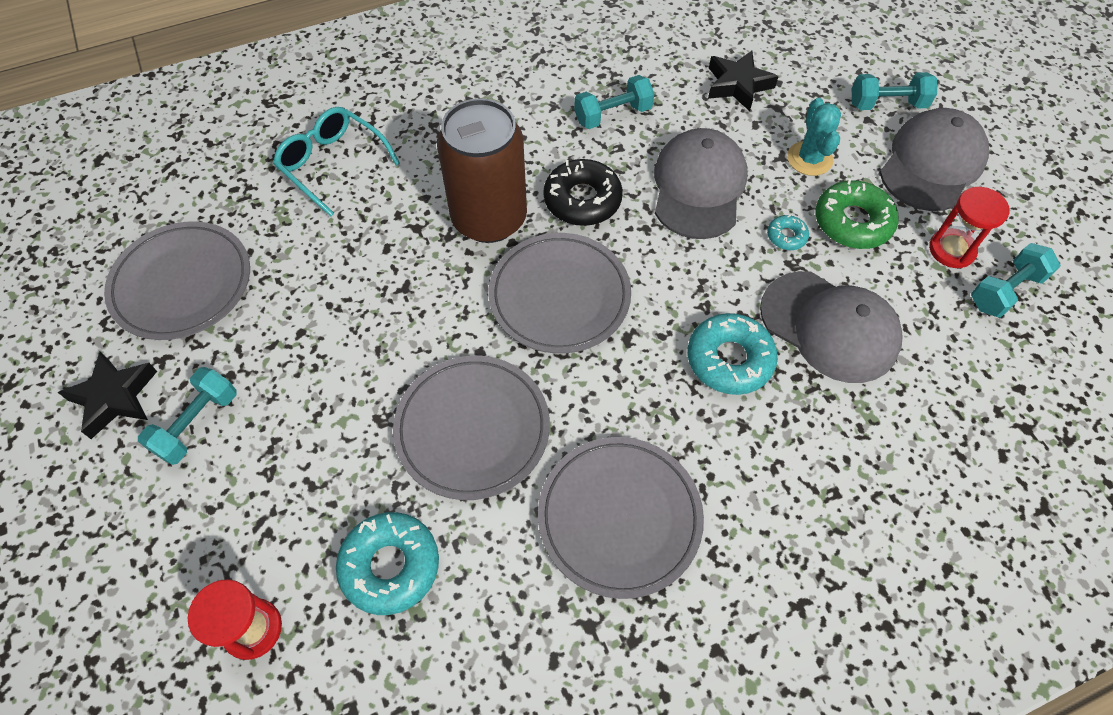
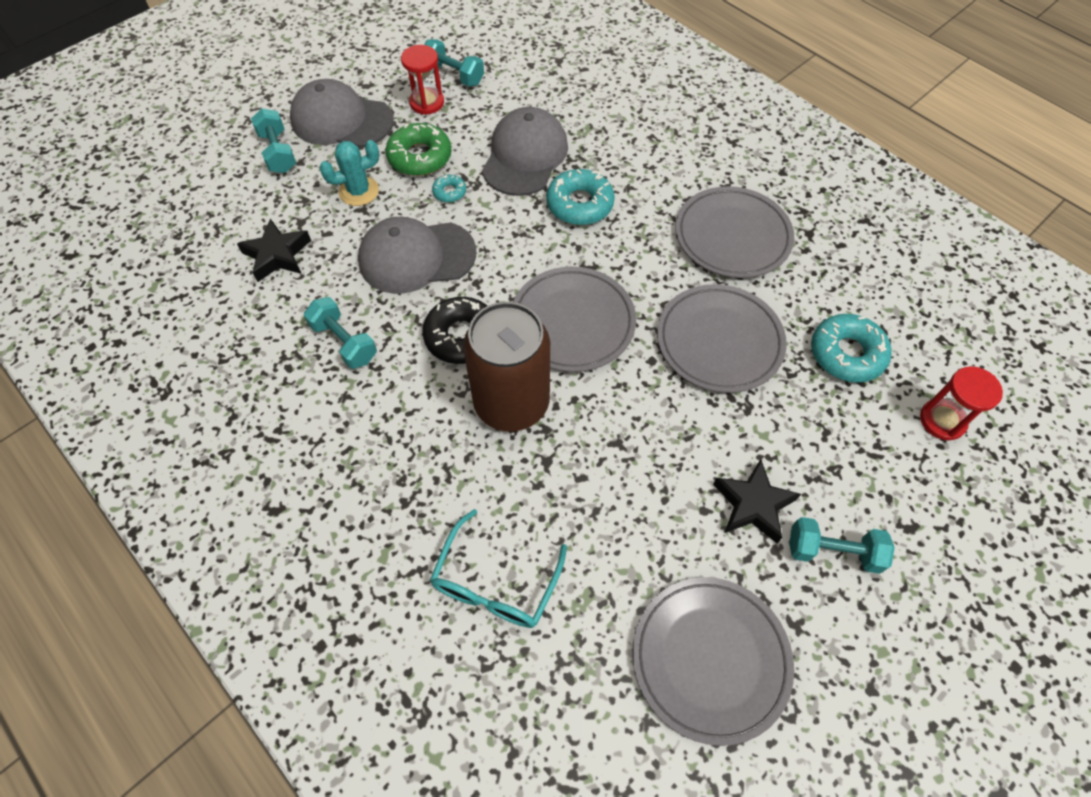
camera: 110 degrees left, 0 degrees up
black star [57,352,157,439] -> black star moved to [713,459,801,543]

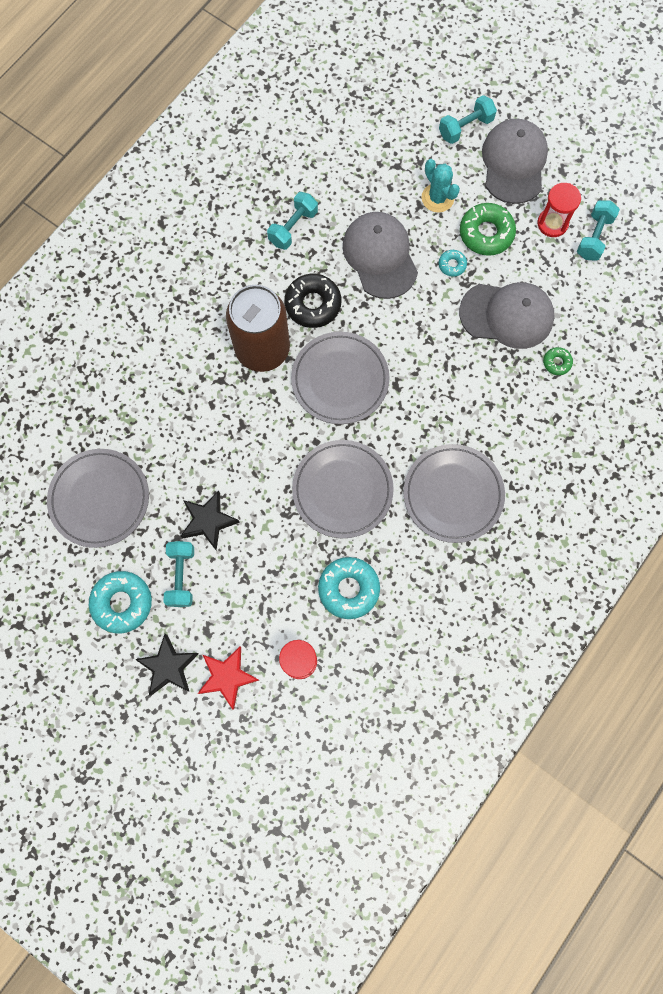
camera: 80 degrees right, 15 degrees up
black star [237,219,311,282] -> black star moved to [135,634,199,696]
turquoise glasses [430,509,567,628] -> none
turquoise donut [546,169,615,225] -> turquoise donut moved to [89,571,152,633]
none -> red star [197,646,259,710]
none -> green donut [543,347,573,375]

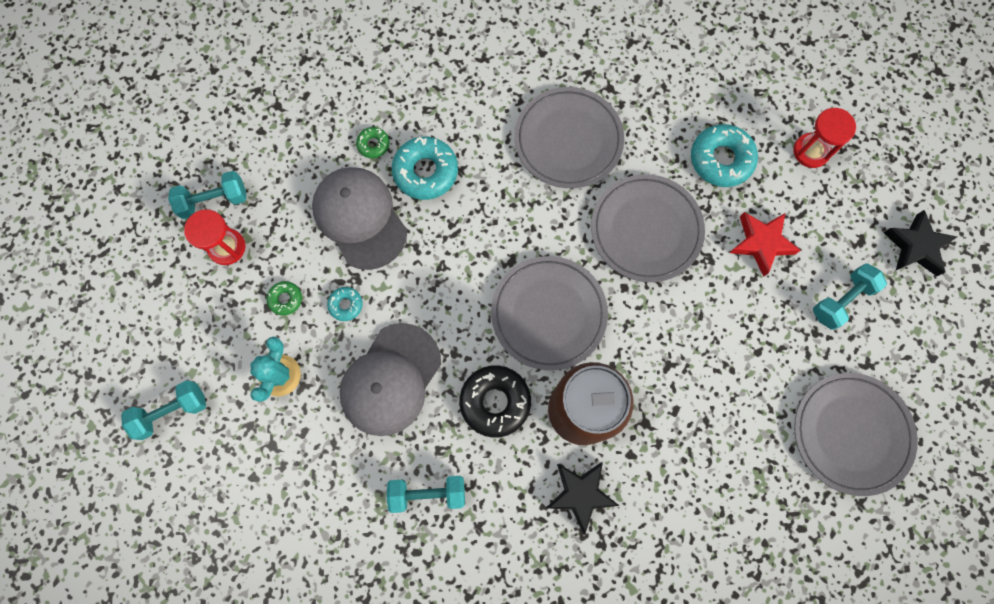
camera: 130 degrees left, 0 degrees up
turquoise donut [89,571,152,633] -> turquoise donut moved to [392,137,458,200]
black star [180,490,240,550] -> black star moved to [546,462,619,535]
red star [197,646,259,710] -> red star moved to [730,212,801,277]
turquoise dumbbell [439,95,497,144] -> turquoise dumbbell turned 45 degrees counterclockwise [121,380,206,440]
green donut [460,203,516,256] -> green donut [266,281,302,316], size x0.51
grey cap [482,119,548,204] -> none

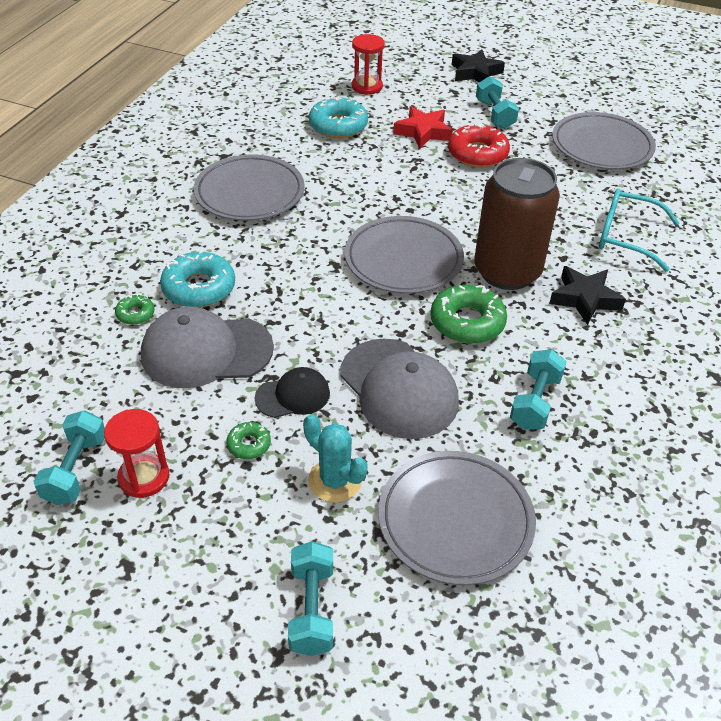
camera: 65 degrees left, 30 degrees down
turquoise donut [327,287,363,321] -> black cap [255,367,330,418]
black donut [460,365,531,438] -> green donut [430,285,507,344]
grey plate [591,174,705,282] -> grey plate moved to [378,451,536,585]
none -> red donut [448,124,510,167]
none -> turquoise glasses [599,188,680,272]

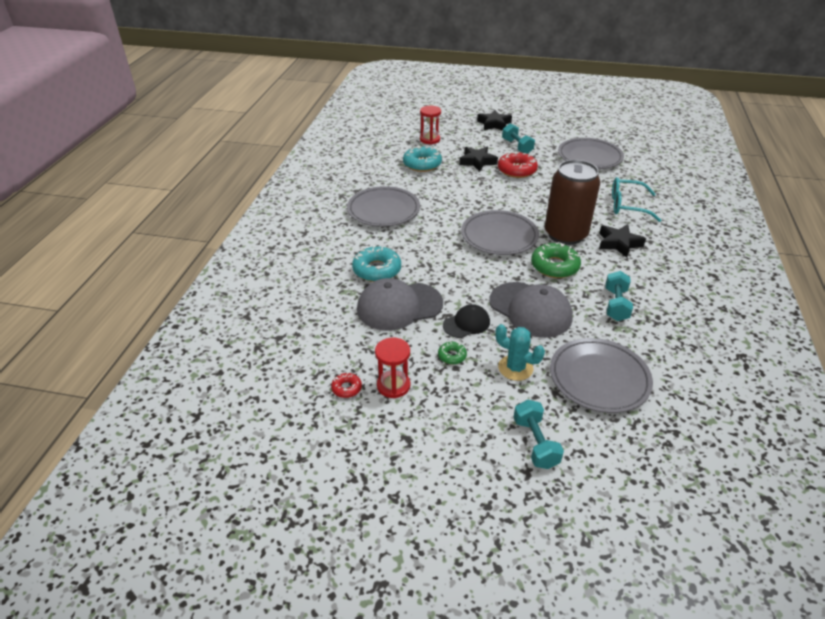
camera: 10 degrees left, 5 degrees down
turquoise dumbbell [33,410,105,505] -> red donut [331,372,362,398]
green donut [115,294,154,325] -> none
red star [393,106,453,149] -> black star [459,147,498,172]

